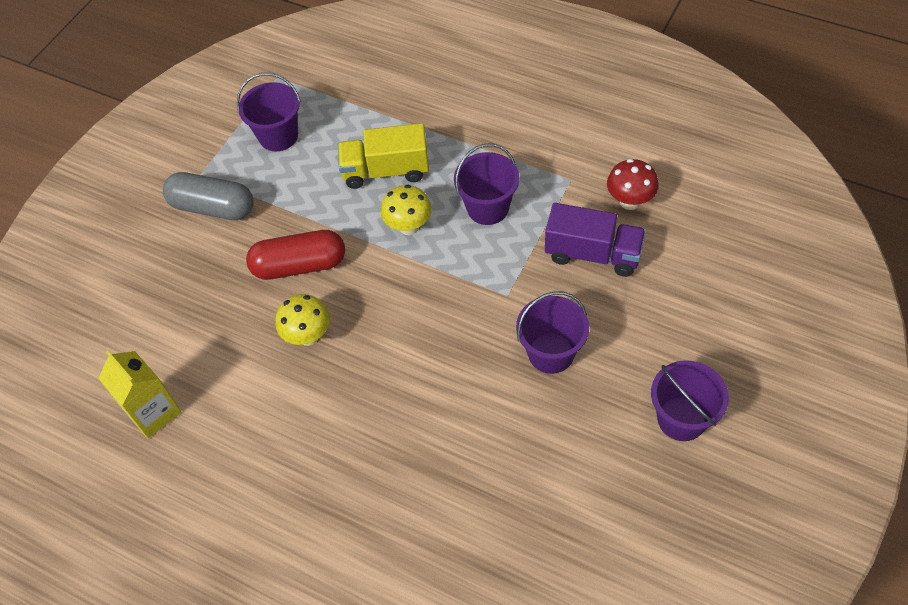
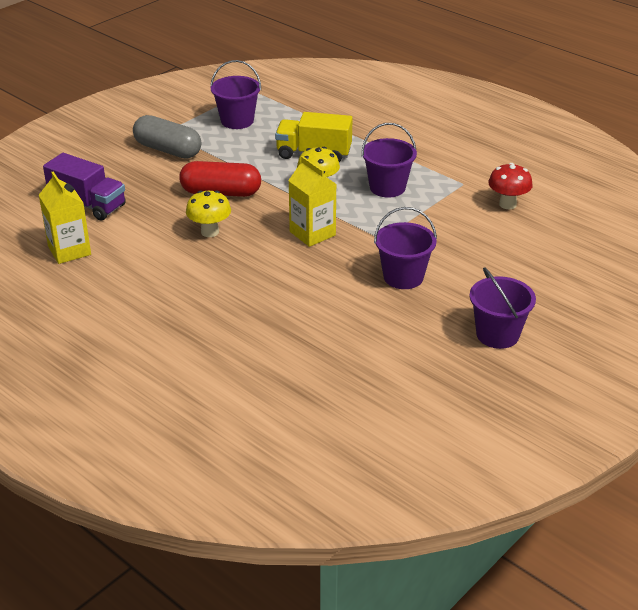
camera: 10 degrees right, 20 degrees down
purple truck [545,203,646,277] -> purple truck moved to [43,153,126,221]
none -> yellow carton [288,156,337,247]

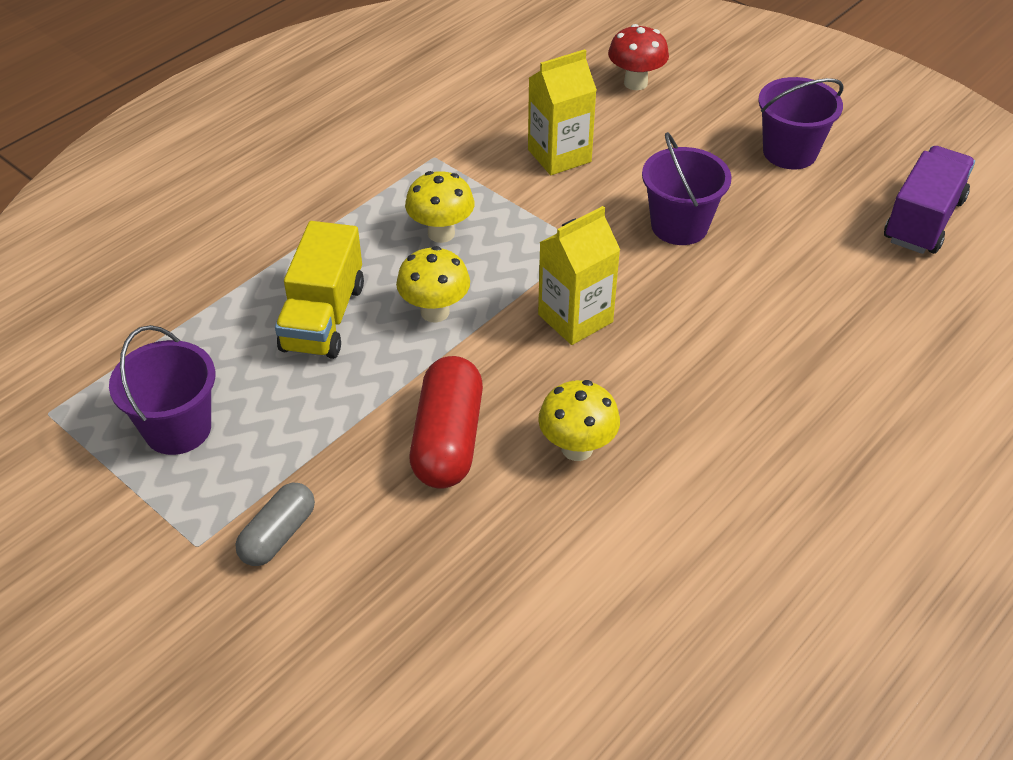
camera: 90 degrees left, 10 degrees up
yellow carton [39,172,91,264] -> yellow carton moved to [528,49,597,175]
purple truck [43,153,126,221] -> purple truck moved to [884,146,975,254]
grey capsule [133,115,201,158] -> grey capsule [235,483,315,566], size x0.62
purple bucket [362,123,417,198] -> yellow mushroom [405,171,474,243]
red mushroom [488,163,533,209] -> red mushroom moved to [608,24,669,90]

